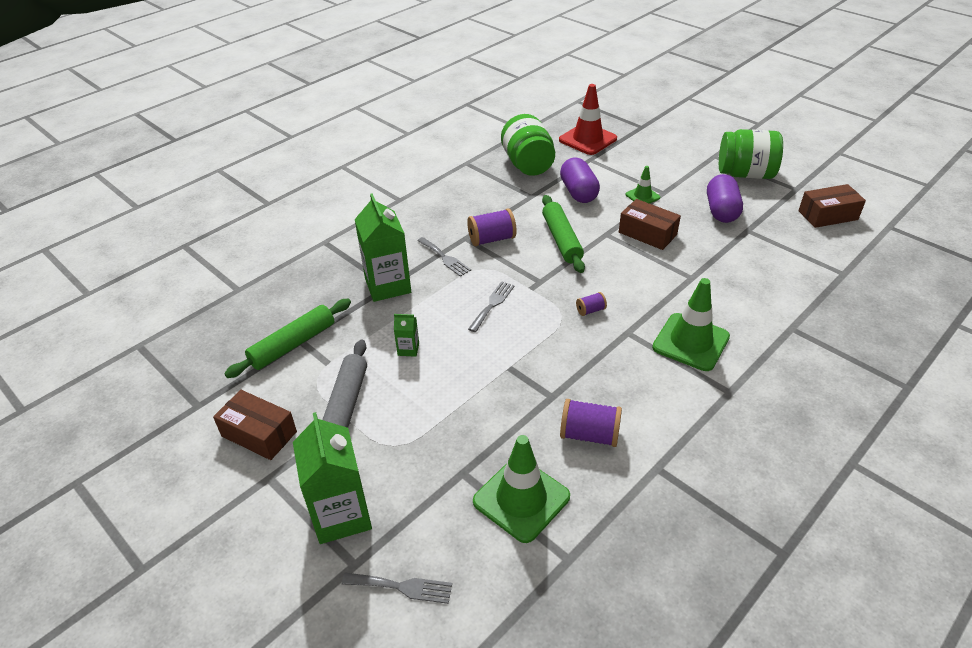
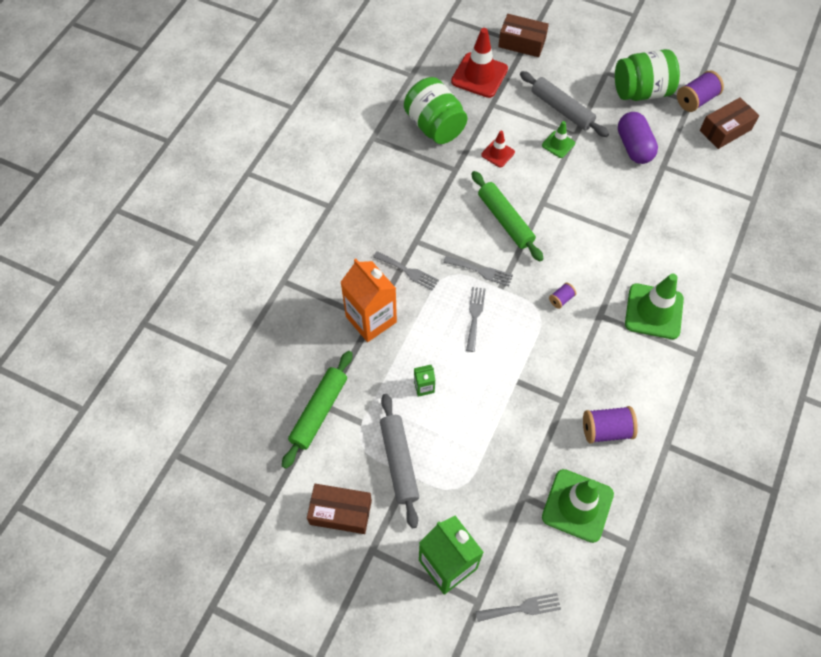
camera: 20 degrees left, 20 degrees up
green carton [354,193,411,302] -> orange carton [340,258,397,342]
purple spool [467,209,517,246] -> purple spool moved to [677,70,724,112]
purple capsule [560,158,600,203] -> red traffic cone [481,131,515,167]
brown box [619,199,681,250] -> brown box moved to [498,14,549,57]
none -> grey fork [443,256,513,286]
none -> grey rolling pin [520,71,609,137]

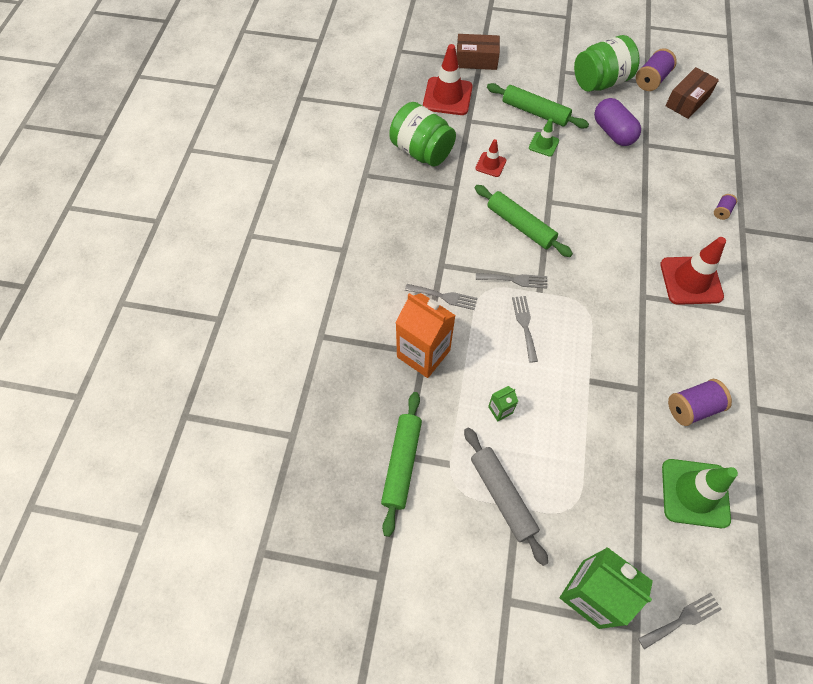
camera: 15 degrees left, 0 degrees up
brown box [307,484,372,534] -> none
grey rolling pin [520,71,609,137] -> green rolling pin [487,83,589,129]
purple spool [549,283,576,309] -> purple spool moved to [714,194,737,220]
green traffic cone [625,274,684,339] -> red traffic cone [660,237,726,305]

